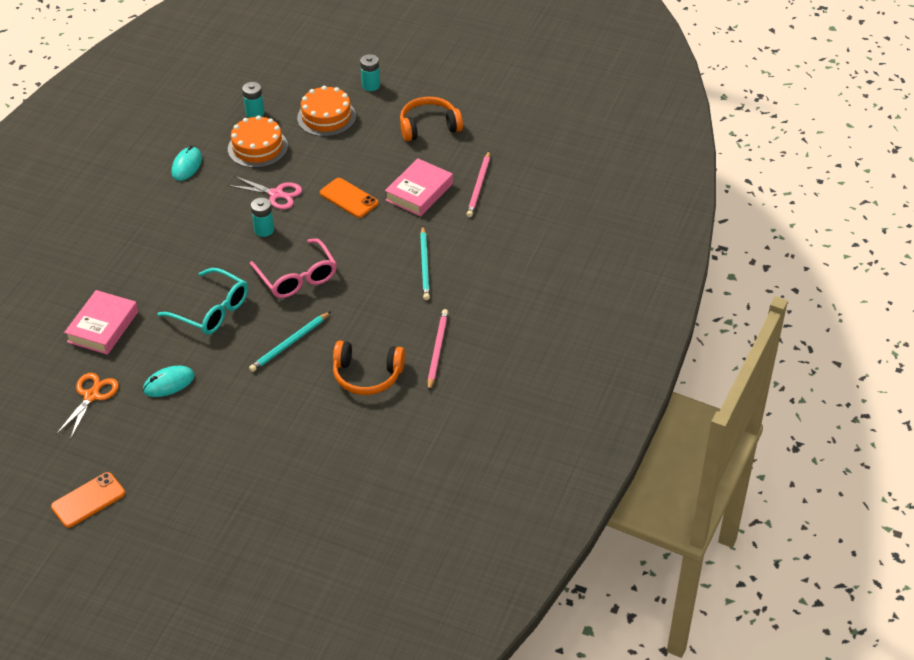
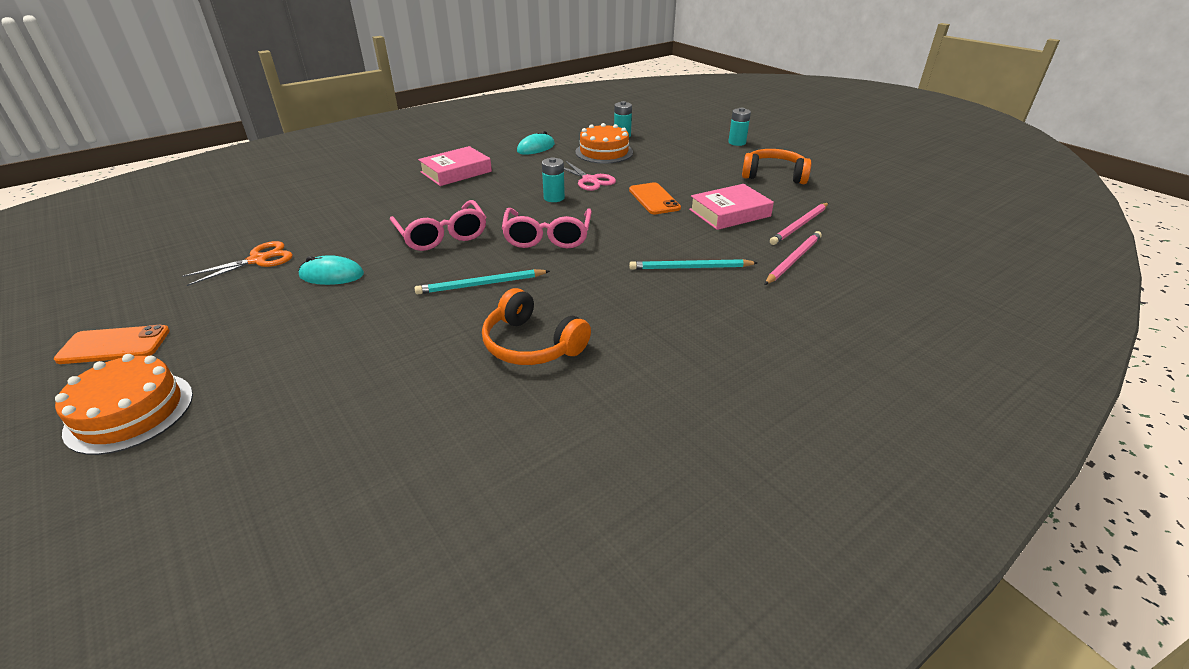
camera: 30 degrees right, 10 degrees down
pink book [64,290,138,355] -> pink book moved to [418,146,492,186]
turquoise glasses [157,268,248,335] -> pink glasses [390,200,486,251]
orange cake [297,86,356,137] -> orange cake moved to [55,354,193,455]
turquoise pencil [420,226,430,300] -> turquoise pencil turned 60 degrees clockwise [629,259,758,270]
pink pencil [428,309,448,391] -> pink pencil moved to [764,231,822,285]

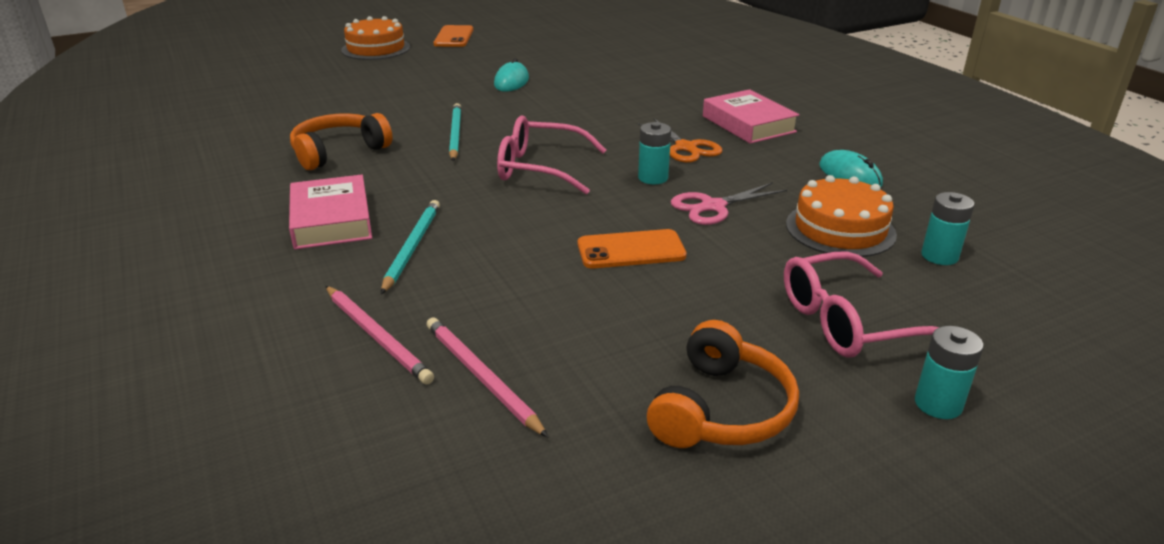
camera: 100 degrees right, 5 degrees down
orange scissors [182,241,293,286] -> orange scissors moved to [638,119,722,163]
pink glasses [390,200,486,251] -> pink glasses moved to [784,251,939,358]
pink book [689,184,774,230] -> pink book moved to [289,175,372,249]

